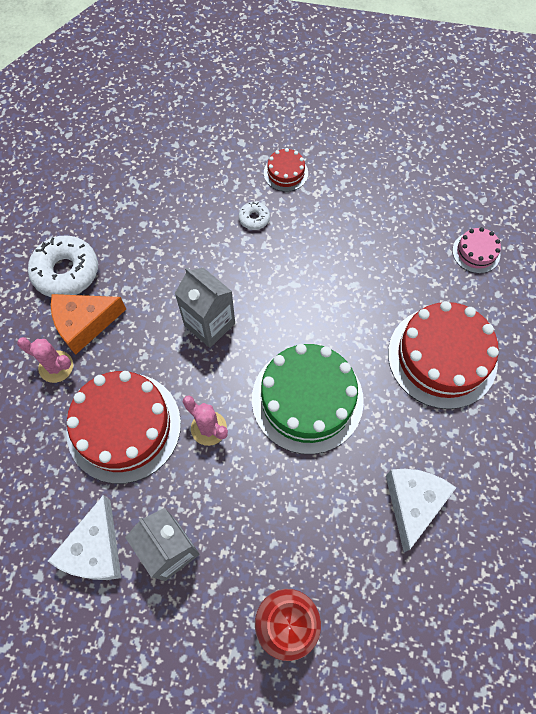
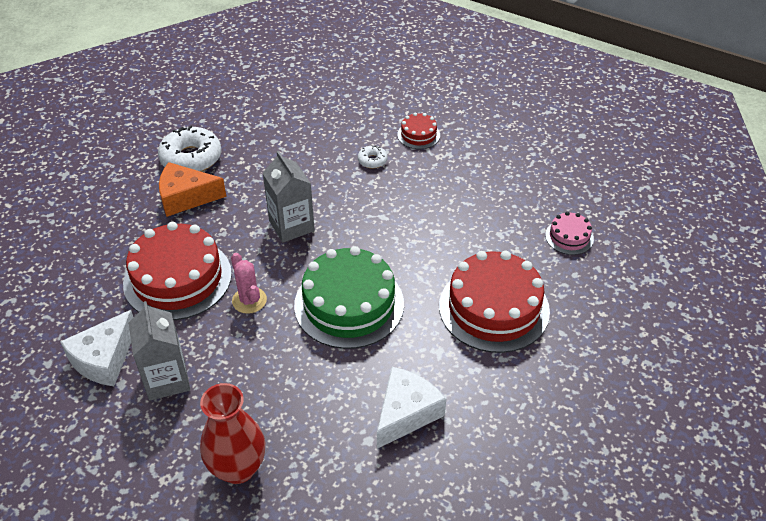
camera: 20 degrees right, 20 degrees down
pink cactus [17,337,73,383] -> none

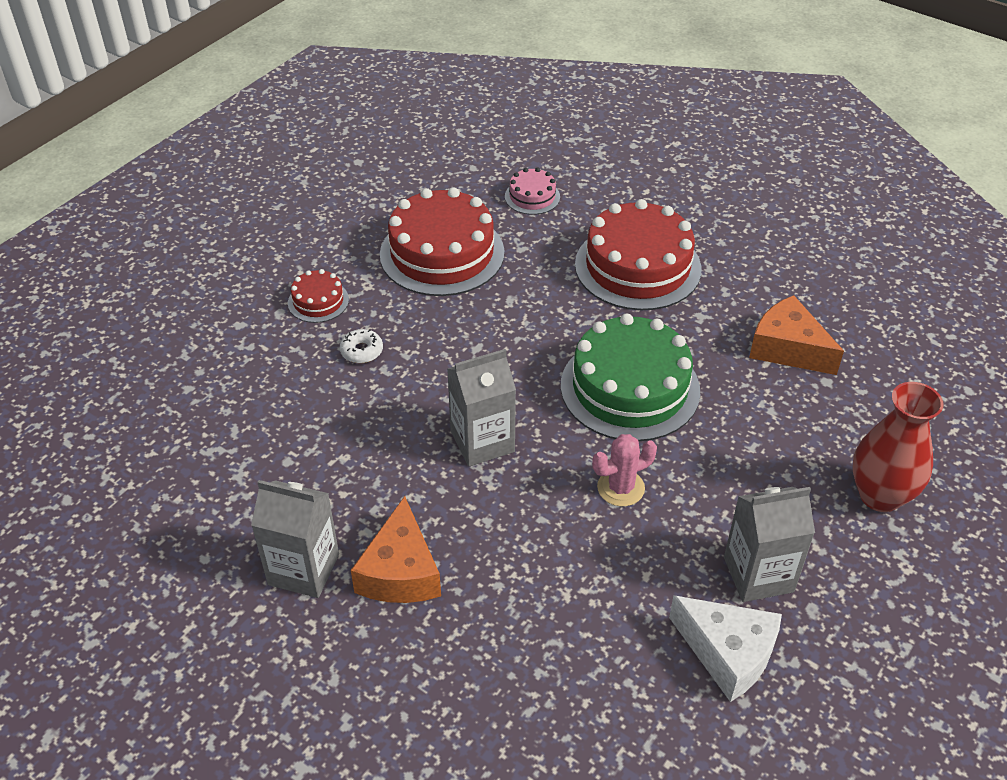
camera: 85 degrees left, 0 degrees up
red cake [123,222,232,320] -> red cake moved to [380,188,504,296]
white donut [158,126,221,172] -> grey carton [251,480,339,598]
white cheese [377,367,446,449] -> orange cheese [749,295,844,375]

